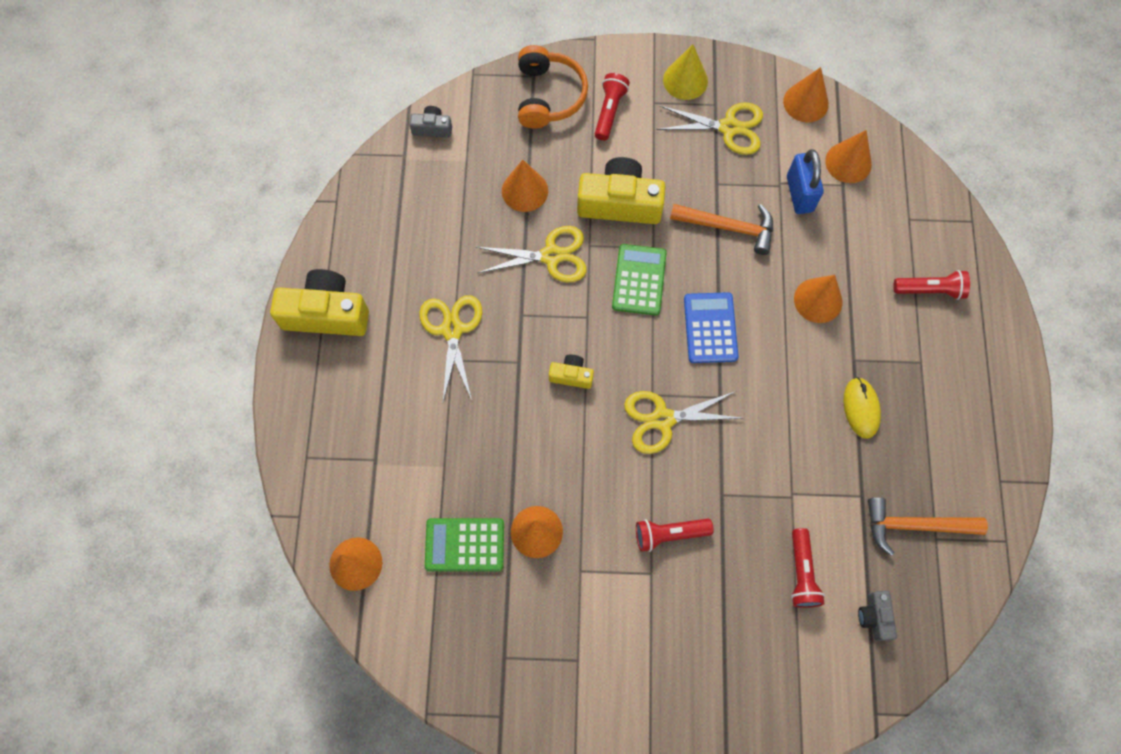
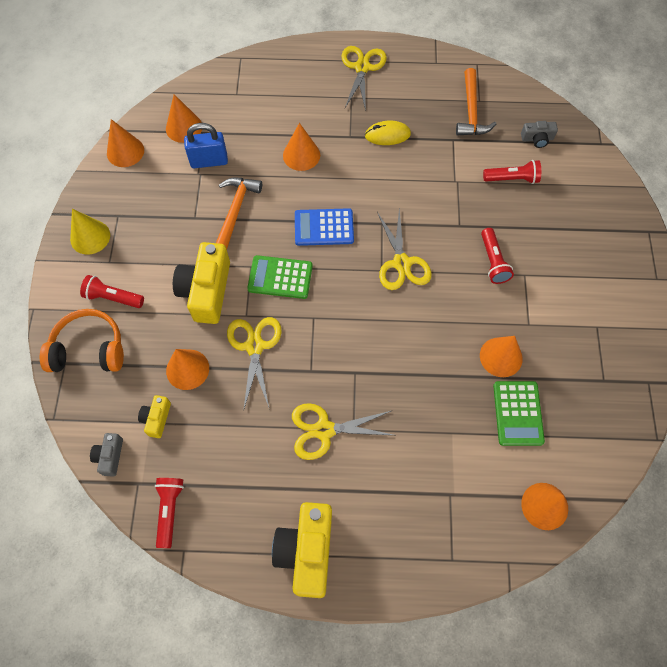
camera: 90 degrees left, 5 degrees down
yellow camera [549,355,594,389] -> yellow camera moved to [138,395,171,438]
yellow scissors [657,102,763,155] -> yellow scissors moved to [341,46,387,111]
red flashlight [893,270,970,300] -> red flashlight moved to [155,478,184,548]

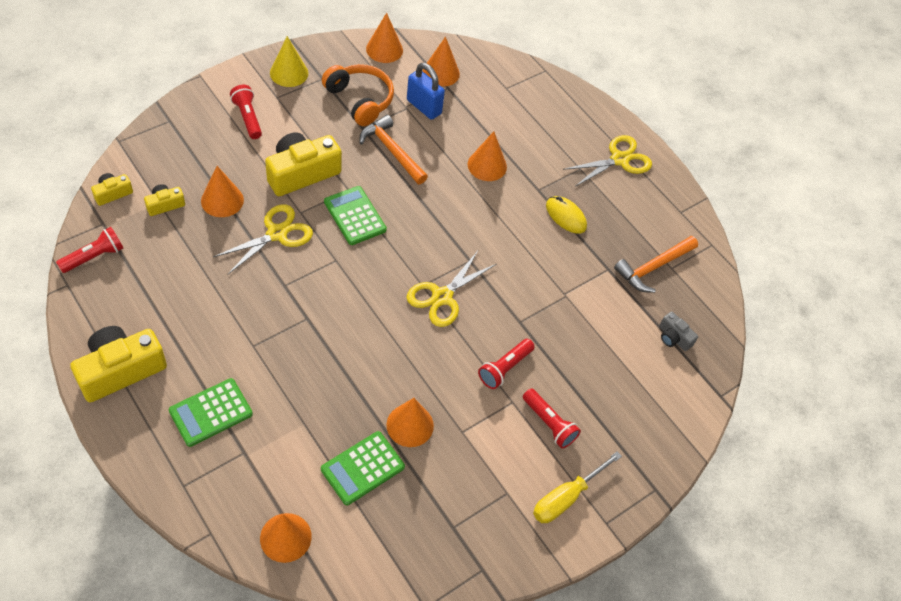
camera: 45 degrees right, 10 degrees down
orange headphones [40,309,124,372] -> orange headphones moved to [322,64,394,126]
grey camera [90,433,123,477] -> yellow camera [91,173,133,206]
orange hammer [216,178,262,249] -> orange hammer turned 105 degrees counterclockwise [360,115,428,184]
yellow scissors [292,403,393,460] -> none
blue calculator [295,208,354,246] -> none
red flashlight [483,160,541,184] -> red flashlight moved to [523,388,581,449]
none -> green calculator [169,378,253,447]
none -> yellow screwdriver [533,451,622,523]

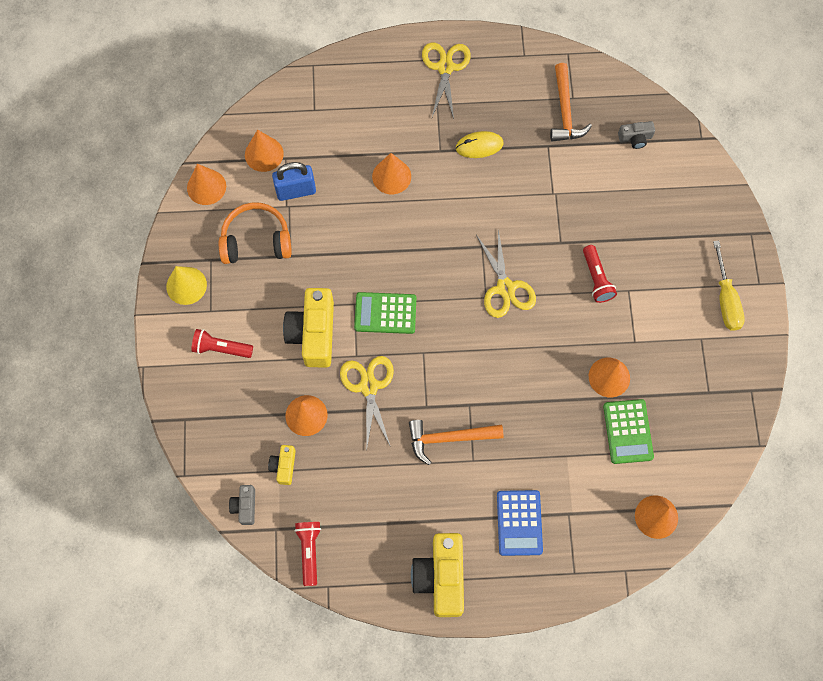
camera: 50 degrees left, 15 degrees up
yellow camera [91,173,133,206] -> grey camera [229,485,255,525]
green calculator [169,378,253,447] -> blue calculator [497,490,543,556]
orange hammer [360,115,428,184] -> orange hammer moved to [409,420,504,465]
red flashlight [523,388,581,449] -> none

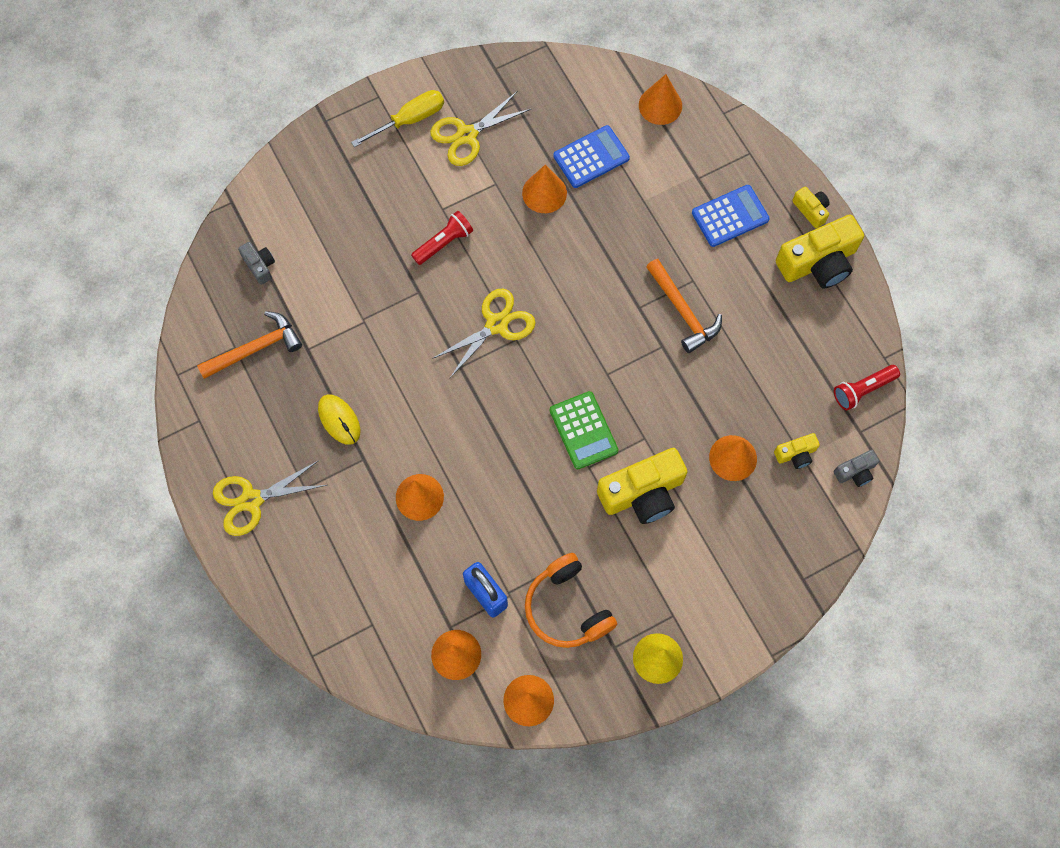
camera: 115 degrees left, 0 degrees up
red flashlight [191,329,253,358] -> none
yellow scissors [340,356,394,452] -> yellow scissors moved to [430,92,531,166]
green calculator [603,399,654,464] -> blue calculator [553,125,630,188]
none -> yellow camera [792,186,830,228]

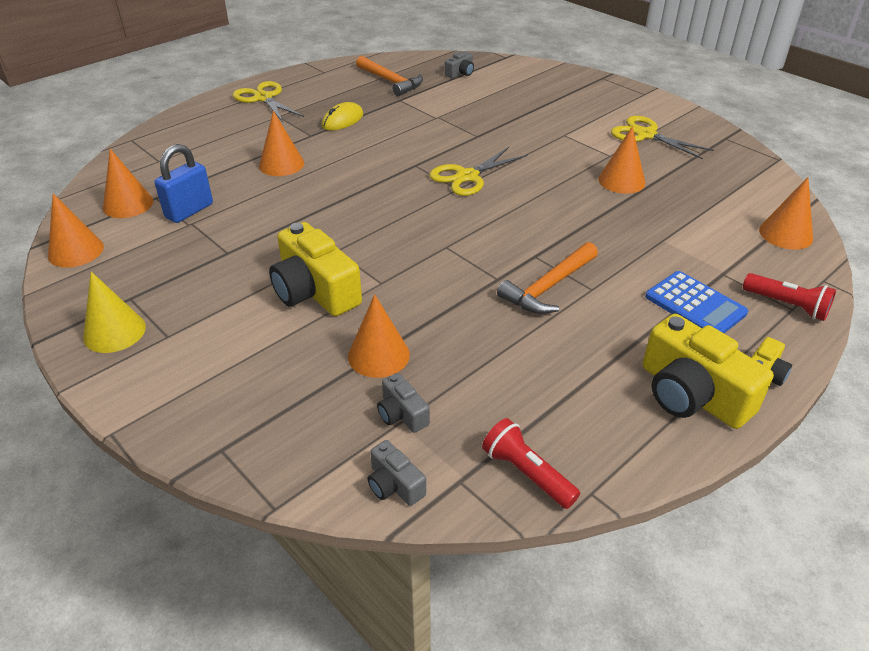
camera: 75 degrees right, 30 degrees down
yellow screwdriver [351,90,444,147] -> none
red flashlight [411,211,473,265] -> red flashlight moved to [743,273,836,321]
yellow scissors [432,289,536,378] -> yellow scissors turned 105 degrees clockwise [429,147,528,196]
orange headphones [525,553,617,648] -> none
green calculator [550,391,618,469] -> none
blue calculator [553,125,630,188] -> none
yellow camera [774,433,820,469] -> grey camera [377,373,430,433]

